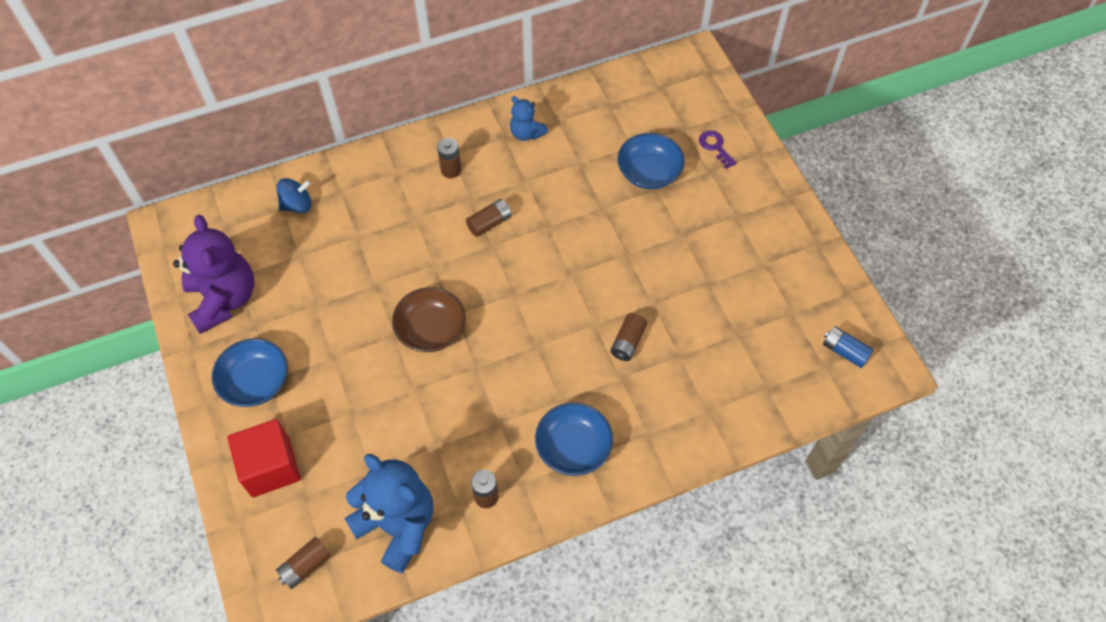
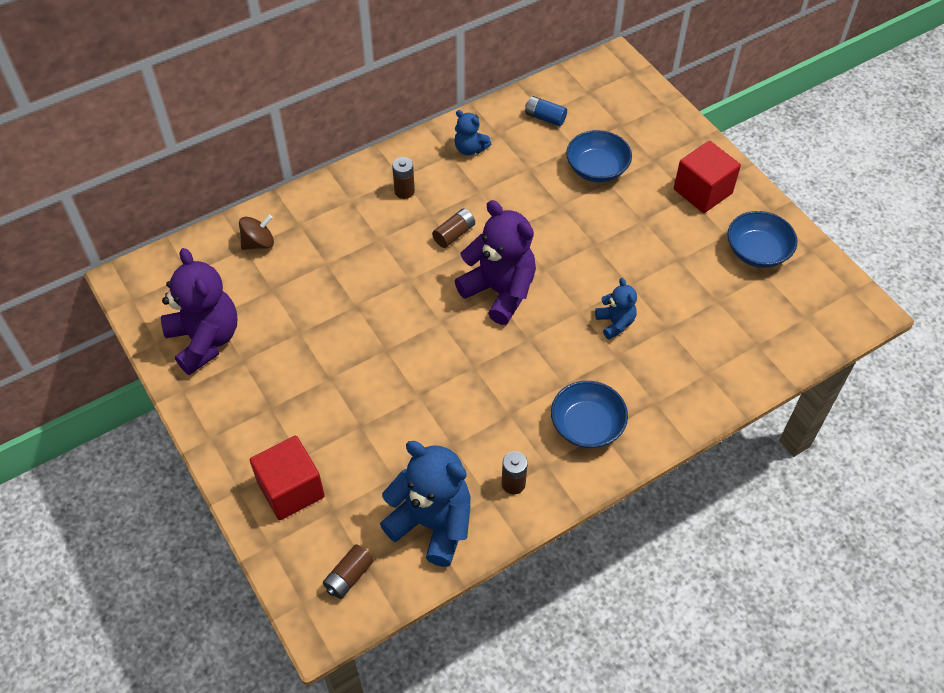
camera: 10 degrees left, 5 degrees down
blue bowl [212,338,288,407] -> blue bowl moved to [728,211,797,268]
blue spinning top [276,178,312,213] -> brown spinning top [239,215,274,250]
brown bowl [392,287,466,352] -> none
brown battery [610,313,647,361] -> blue teddy bear [595,278,637,340]
purple key [699,130,737,169] -> none
blue battery [823,326,874,368] -> blue battery moved to [525,96,567,126]
none -> purple teddy bear [455,200,536,325]
none -> red cube [674,141,741,213]

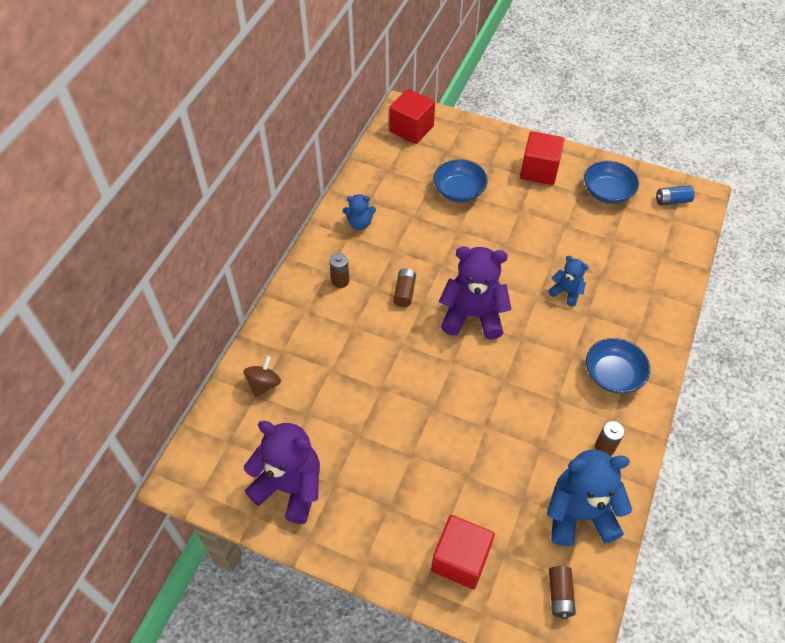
camera: 35 degrees left, 0 degrees up
blue battery [525,96,567,126] -> blue battery moved to [656,185,695,205]
none -> red cube [389,89,435,144]

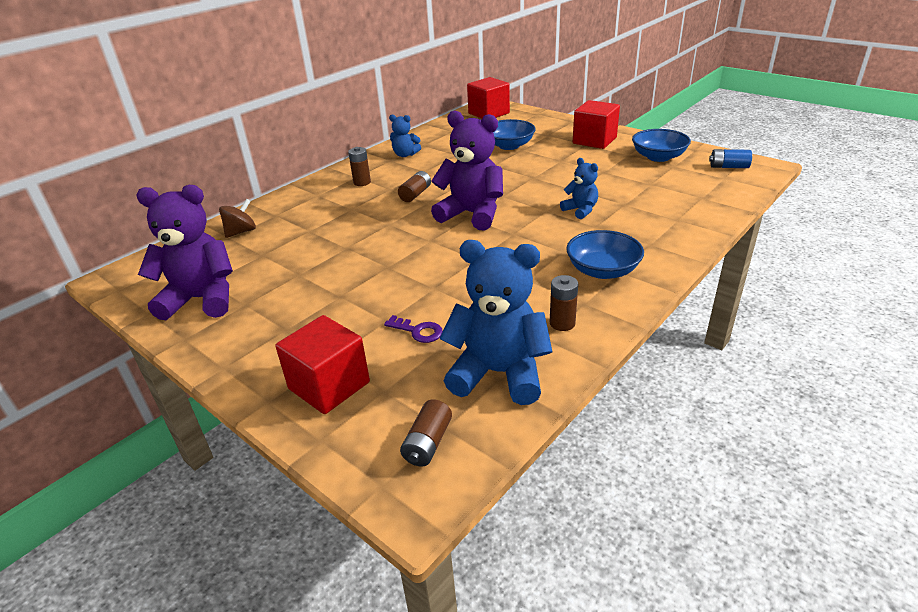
camera: 20 degrees right, 20 degrees down
purple teddy bear [244,421,320,524] -> purple teddy bear turned 45 degrees counterclockwise [136,185,233,320]
none -> purple key [384,315,443,343]

